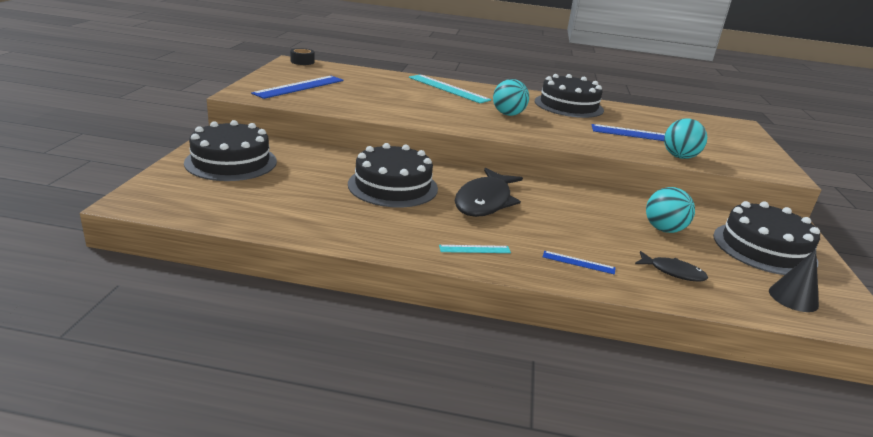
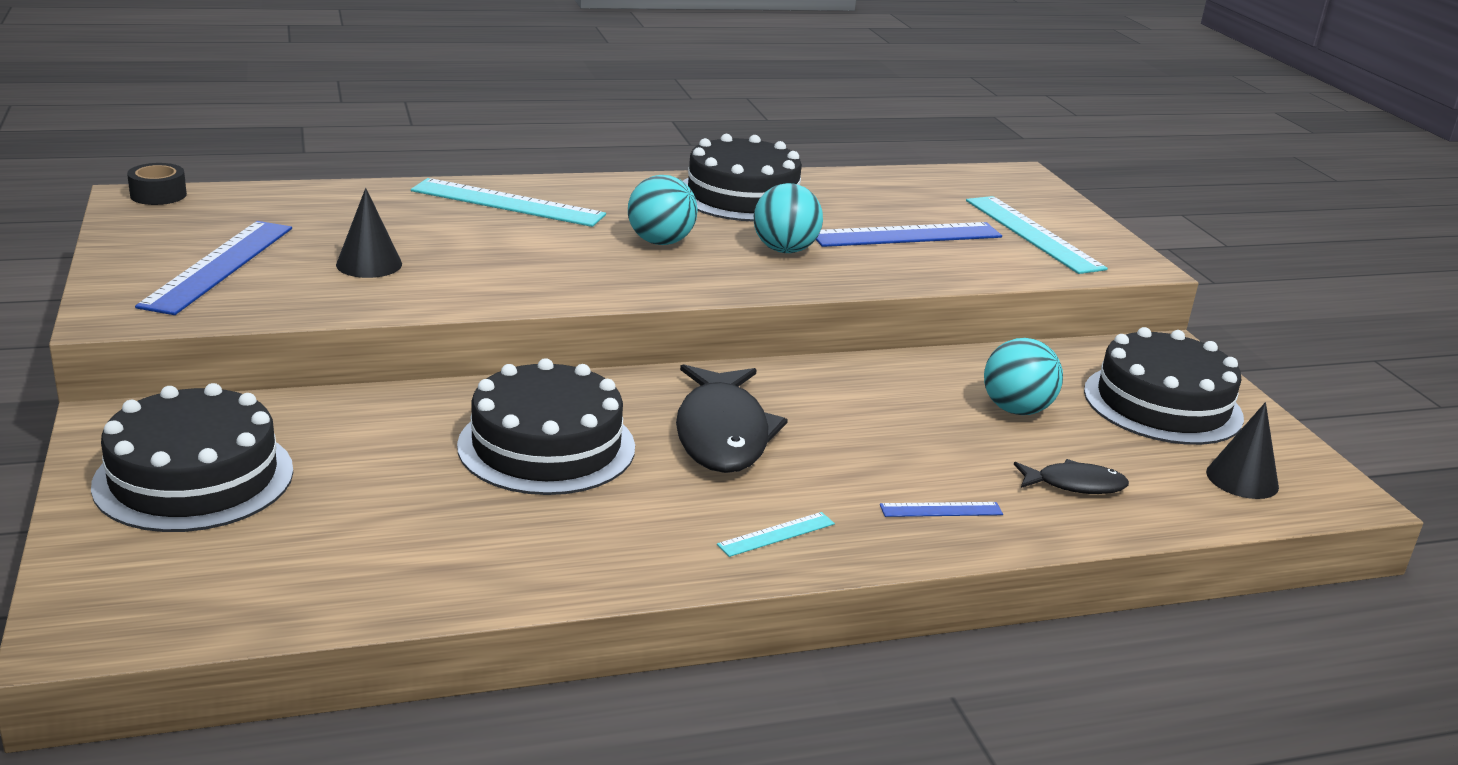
camera: 25 degrees left, 0 degrees up
turquoise ball [664,118,707,159] -> turquoise ball moved to [754,183,823,253]
none -> black cone [336,188,402,278]
none -> turquoise ruler [966,196,1108,274]

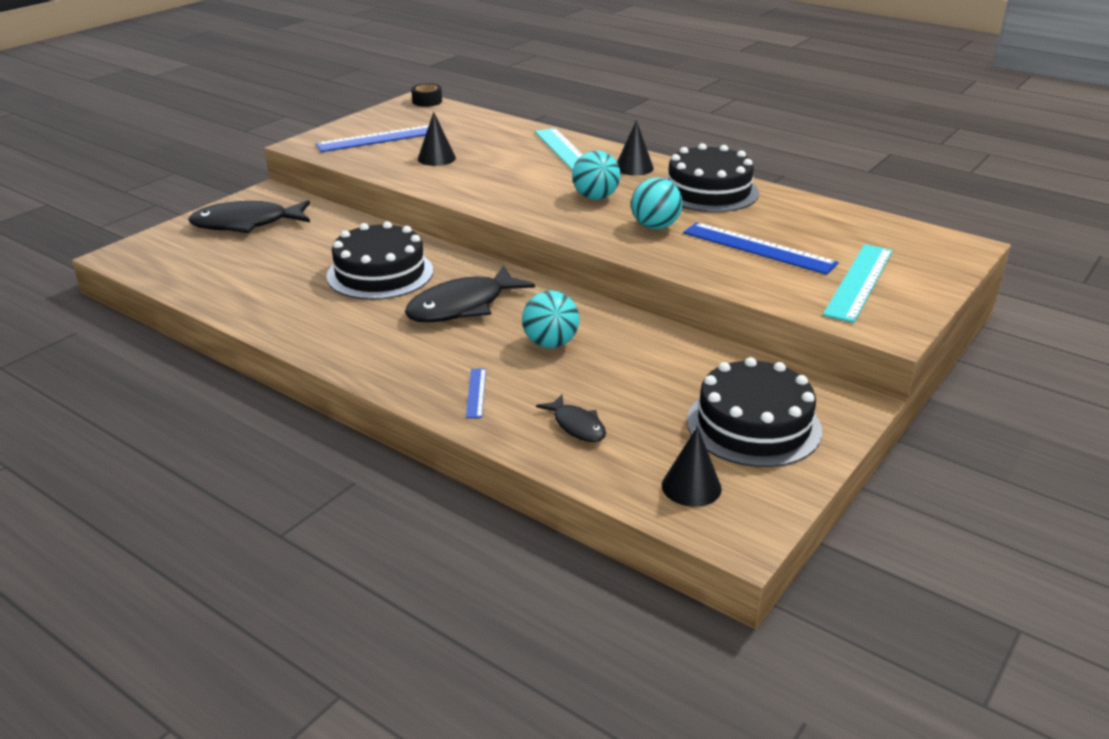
camera: 55 degrees right, 5 degrees up
black cake [91,383,293,532] -> black fish [188,200,310,233]
turquoise ruler [717,512,835,557] -> none
blue ruler [880,502,1003,517] -> blue ruler turned 45 degrees clockwise [466,369,486,418]
turquoise ball [984,338,1063,415] -> turquoise ball moved to [522,290,580,348]
none -> black cone [617,120,654,176]

